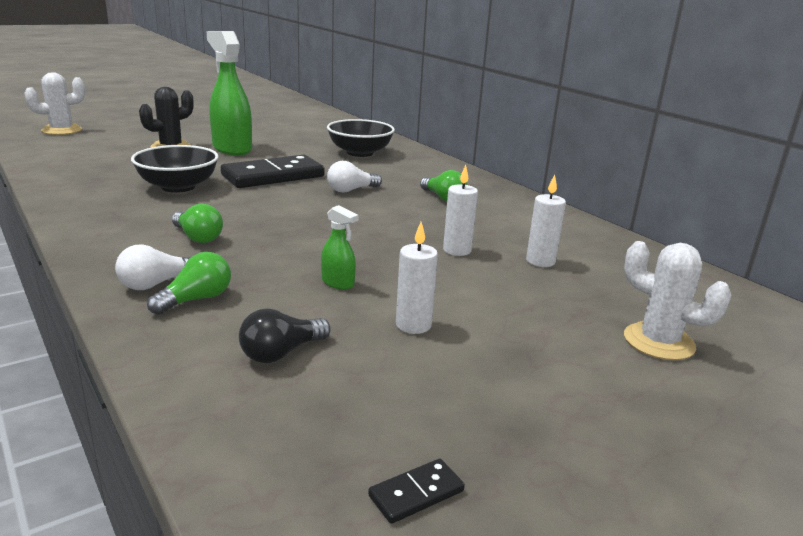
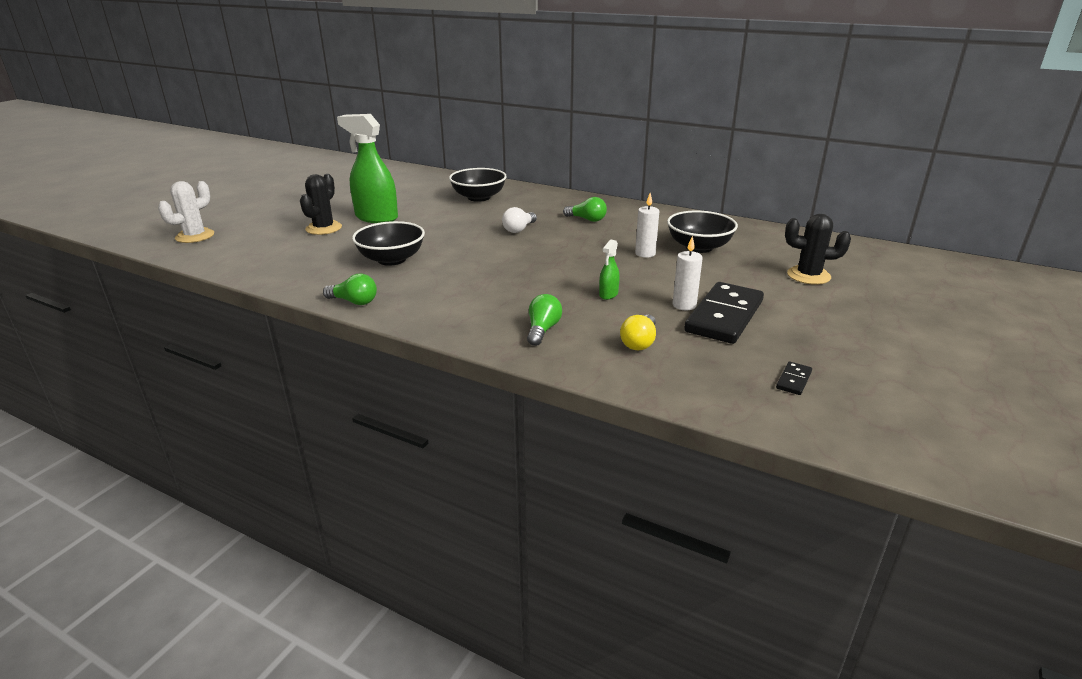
camera: 25 degrees left, 5 degrees up
white light bulb [115,245,191,290] -> none
green light bulb [172,204,223,243] -> green light bulb moved to [323,274,377,305]
black domino [221,155,325,188] -> black domino moved to [684,282,764,344]
black light bulb [239,308,331,363] -> yellow light bulb [620,315,656,350]
green spray bottle [321,205,359,290] -> green spray bottle turned 105 degrees clockwise [599,239,620,300]
white candle [526,175,566,267] -> black bowl [667,210,738,253]
white cactus [624,241,731,360] -> black cactus [785,214,851,285]

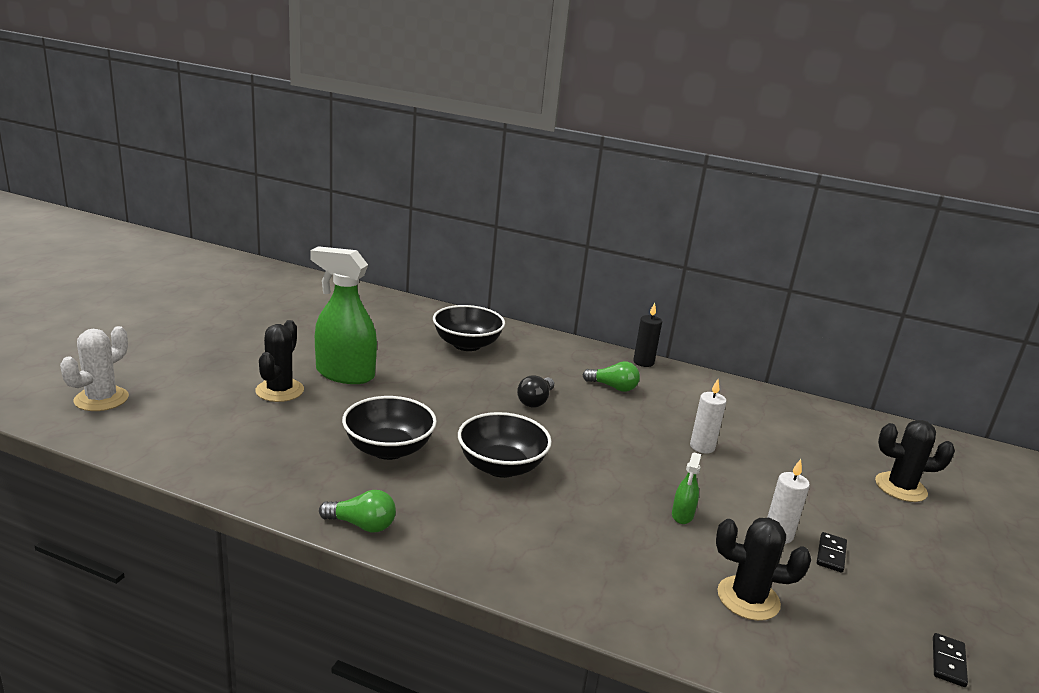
camera: 10 degrees left, 5 degrees down
white light bulb [502,207,537,233] -> black light bulb [517,375,554,408]
green light bulb [527,294,562,346] -> none
yellow light bulb [620,315,656,350] -> black cactus [716,518,811,621]
black bowl [667,210,738,253] -> black bowl moved to [458,412,552,478]
black domino [684,282,764,344] -> black domino [817,532,847,572], size x0.41
none -> black candle [633,303,662,367]

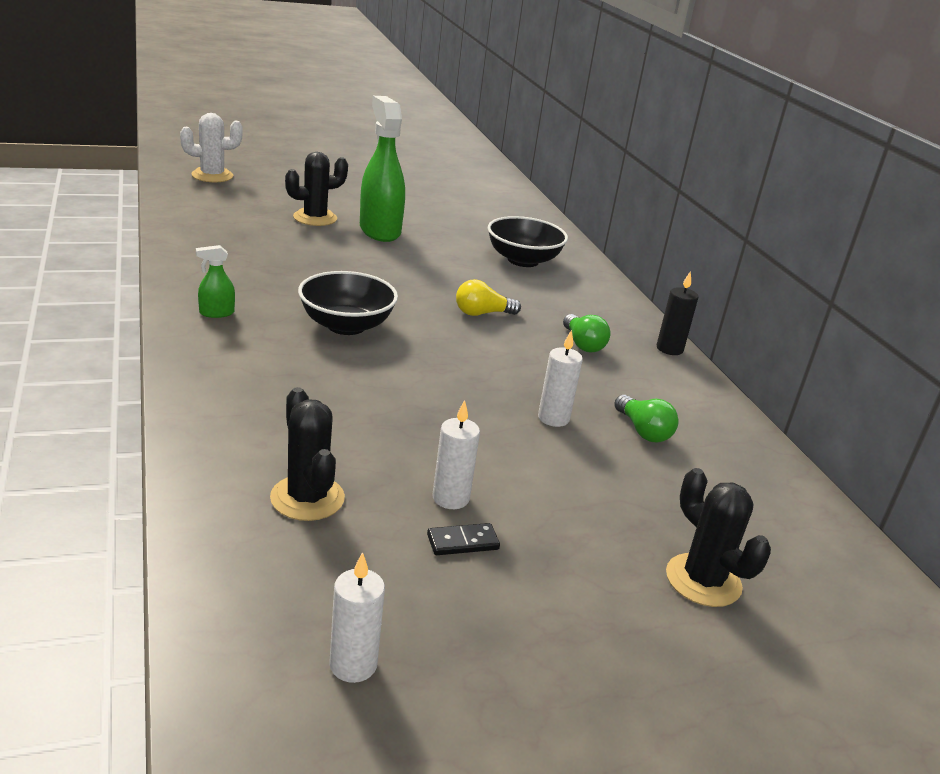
camera: 50 degrees right, 5 degrees up
green light bulb [319,490,396,532] -> green light bulb moved to [614,395,679,442]
black bowl [342,396,437,460] -> none
black light bulb [517,375,554,408] -> yellow light bulb [456,279,521,316]
green spray bottle [672,453,701,524] -> green spray bottle moved to [196,245,235,318]
black domino [933,633,968,687] -> white candle [329,552,385,683]

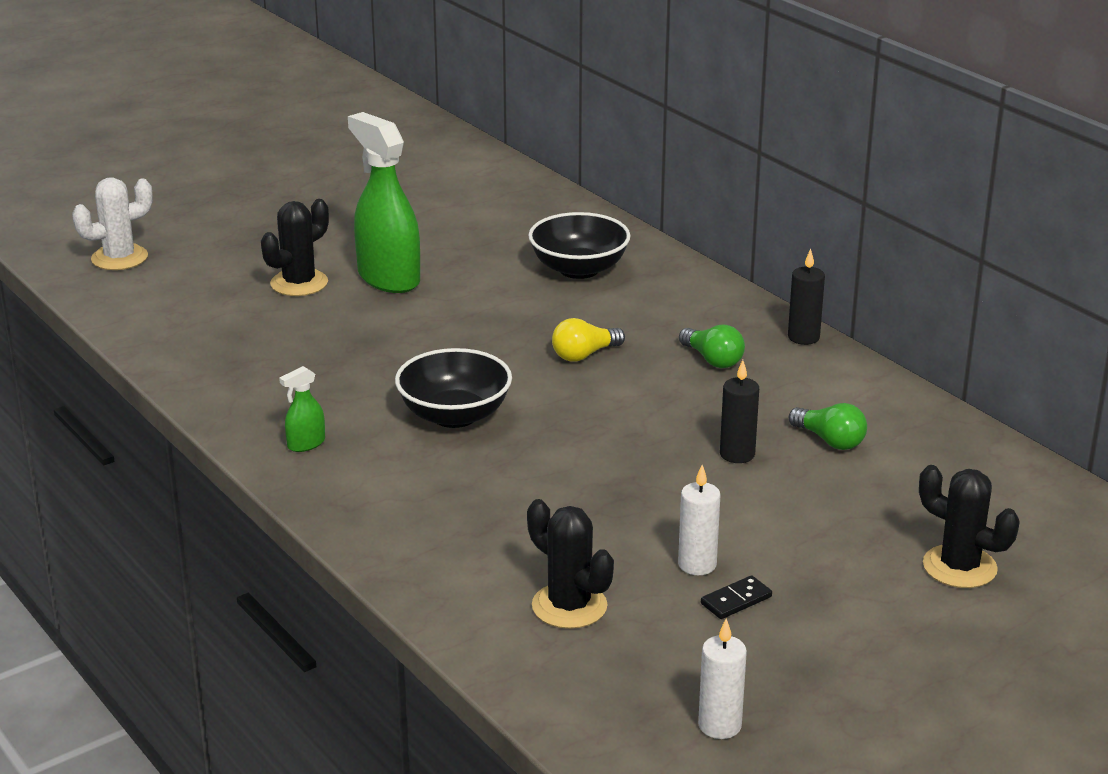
camera: 15 degrees left, 0 degrees up
white candle [538,330,583,427] -> black candle [720,360,759,463]

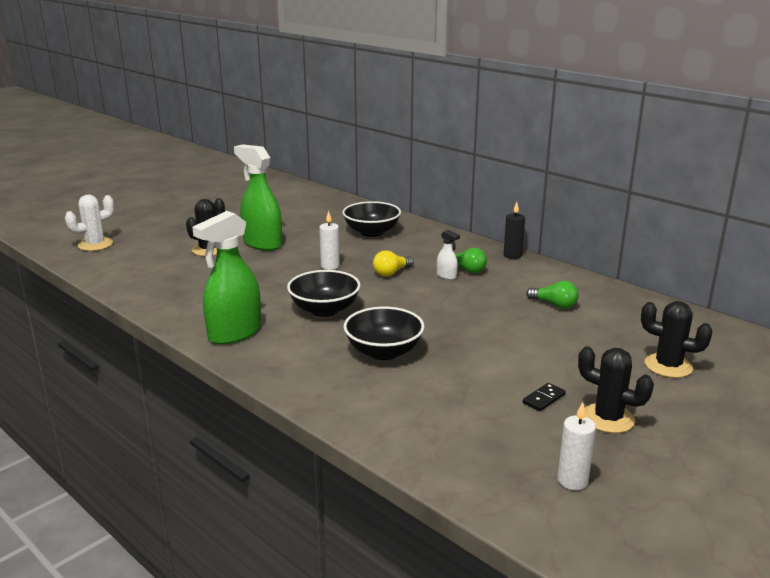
camera: 10 degrees left, 5 degrees down
green spray bottle [279,366,325,452] -> green spray bottle [192,211,261,345], size x2.26
black cactus [527,499,614,629] -> black cactus moved to [578,346,654,433]
white candle [678,465,721,575] -> white candle moved to [319,210,340,270]
black candle [720,360,759,463] -> none
none -> black bowl [344,307,424,360]
none -> white spray bottle [437,230,460,280]

